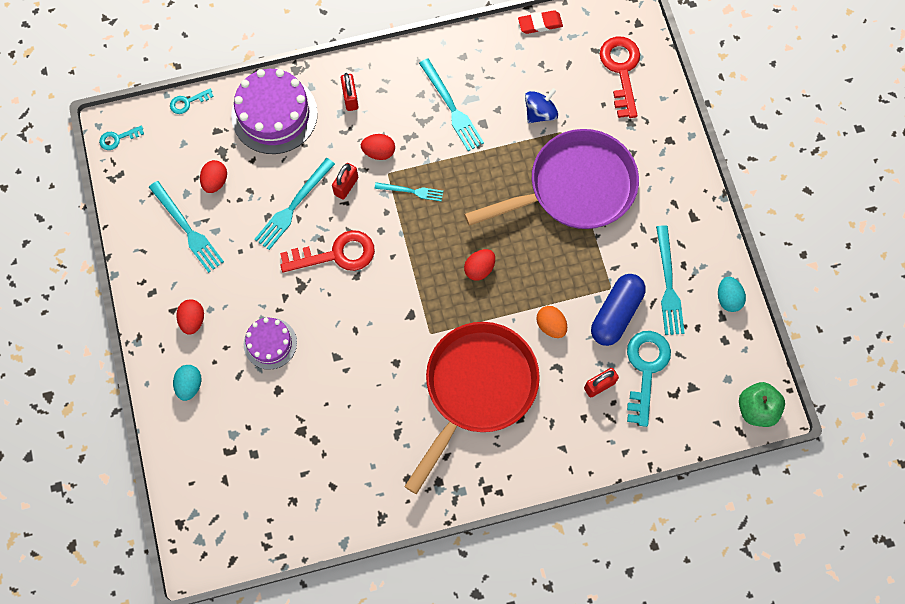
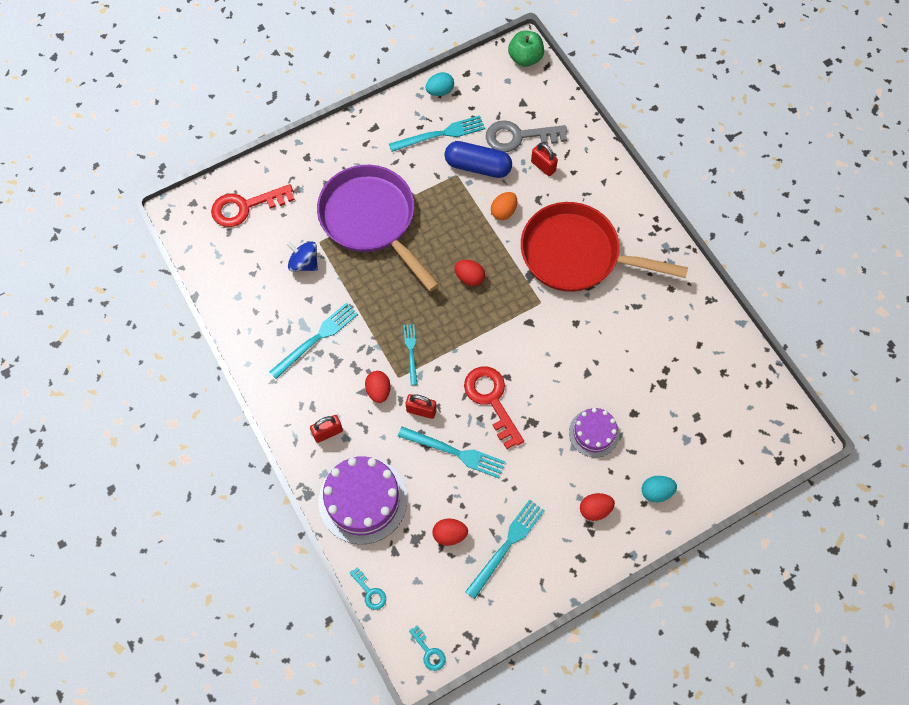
camera: 105 degrees left, 5 degrees down
red eraser [518,10,563,34] -> none
turquoise key [627,331,671,427] -> grey key [486,120,567,152]

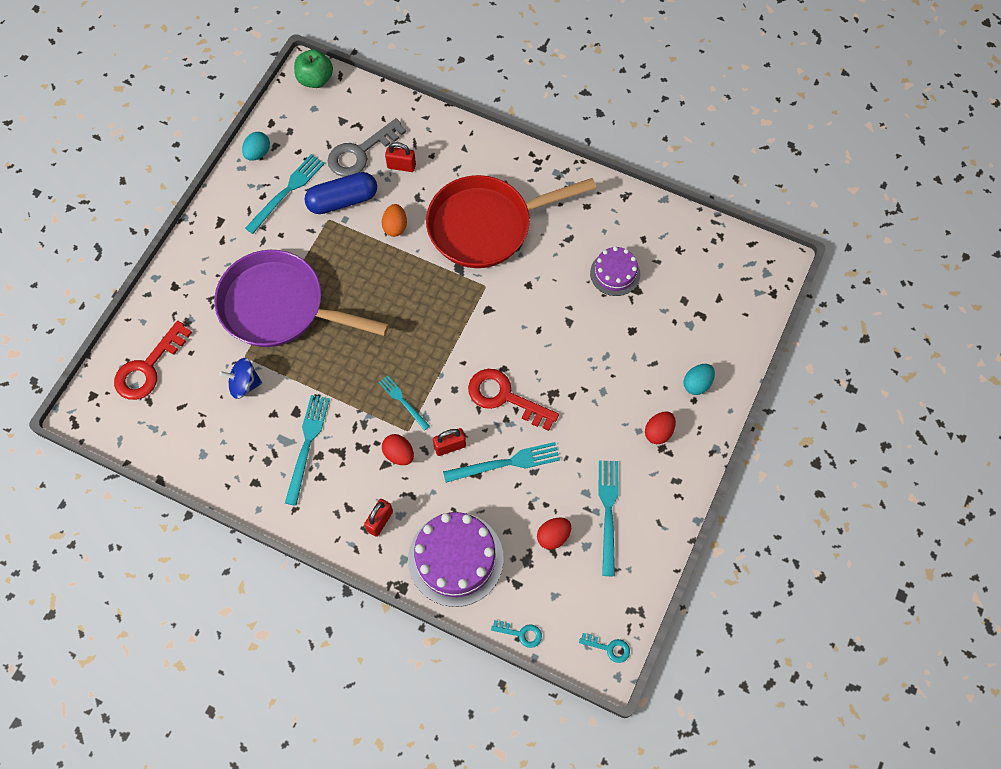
camera: 35 degrees left, 0 degrees up
red egg [454,260,485,286] -> none
purple cake [569,408,619,457] -> purple cake moved to [590,246,640,296]

